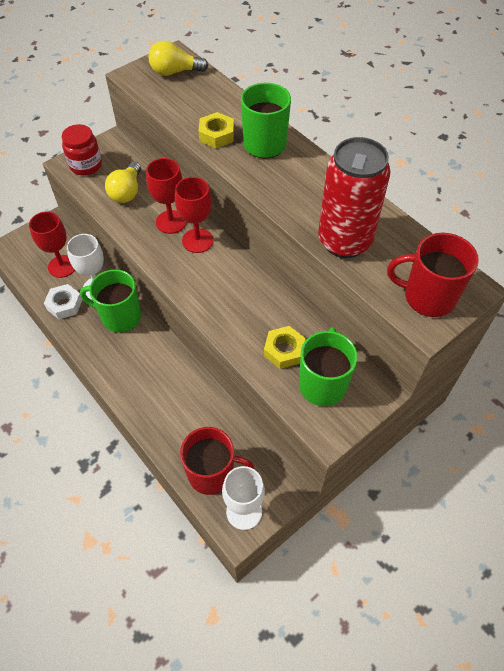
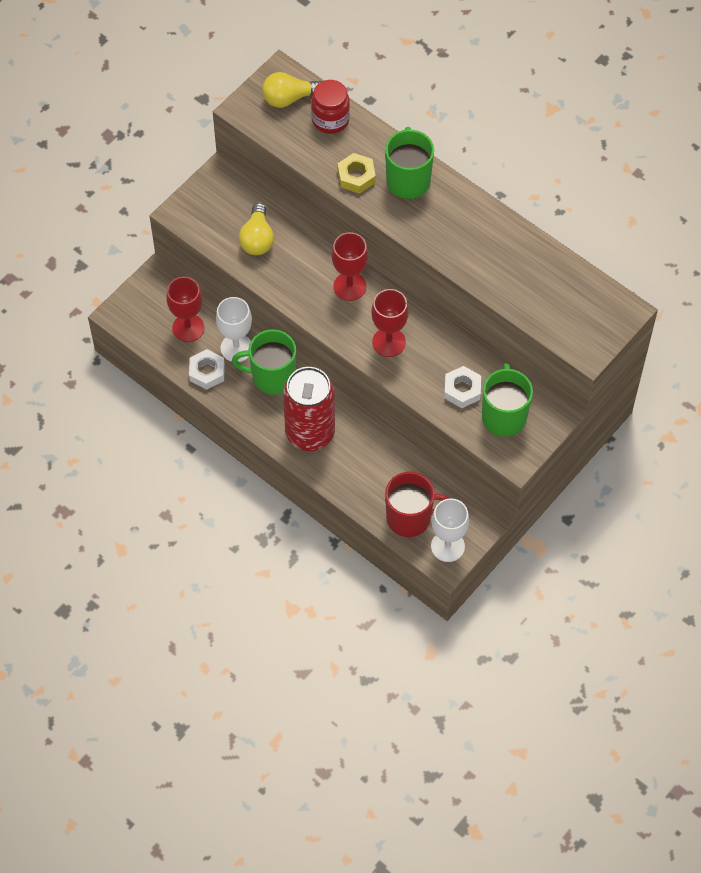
camera: 10 degrees left, 5 degrees up
red jar [62,124,102,176] -> red jar moved to [311,80,350,134]
red goblet [146,158,187,234] -> red goblet moved to [371,289,409,357]
yellow nut [264,326,306,369] -> white nut [444,366,481,408]
red can [318,137,391,258] -> red can moved to [283,367,335,451]
red mug [387,233,479,317] -> none

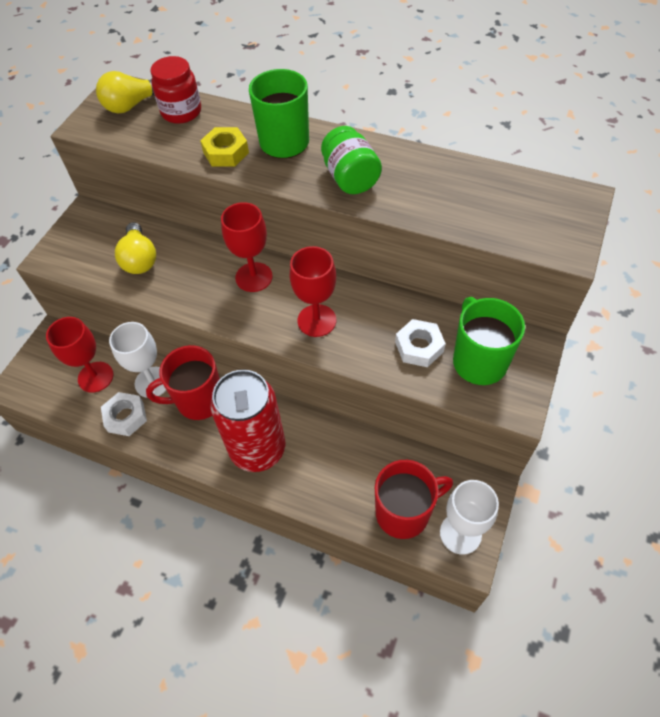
camera: 15 degrees left, 5 degrees down
green mug [232,329,296,394] -> red mug [146,345,220,420]
none -> green jar [321,126,382,194]

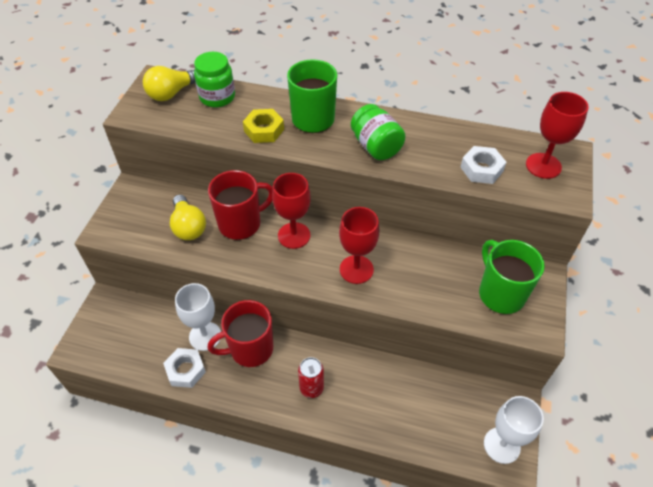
camera: 10 degrees left, 5 degrees down
red goblet [46,317,113,393] -> red goblet moved to [526,92,589,179]
red jar [150,56,201,124] -> green jar [194,52,235,107]
red can [210,370,285,472] -> red can [298,357,324,398], size x0.47
red mug [375,460,453,539] -> red mug moved to [208,170,273,240]
white nut [395,319,446,367] -> white nut moved to [460,146,506,184]

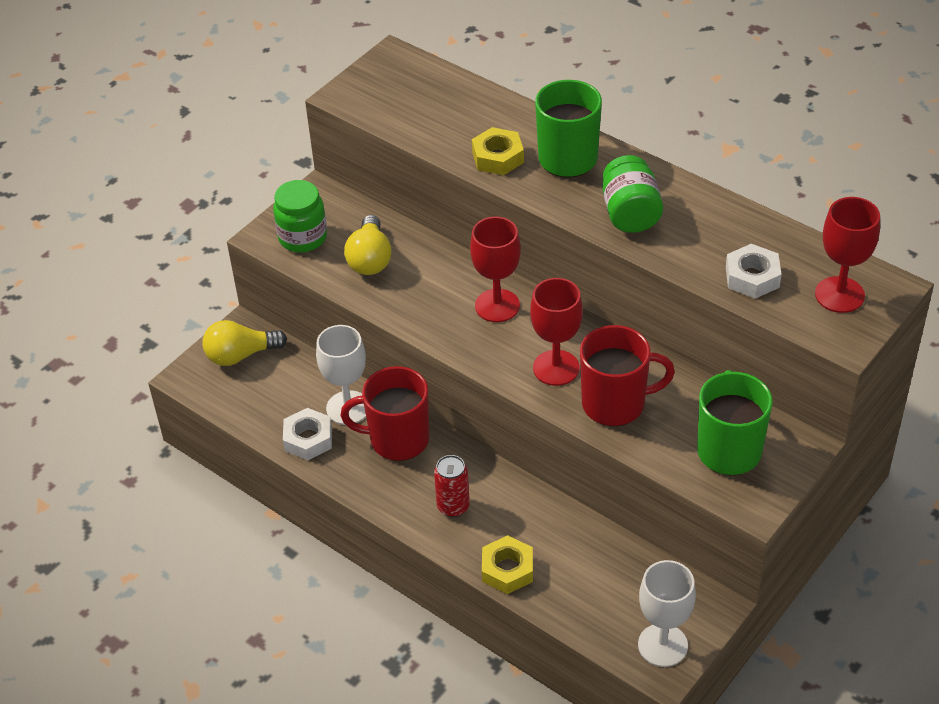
camera: 25 degrees right, 5 degrees down
yellow light bulb [143,66,195,101] -> yellow light bulb moved to [202,320,287,366]
green jar [194,52,235,107] -> green jar moved to [273,180,327,252]
red mug [208,170,273,240] -> red mug moved to [580,325,675,426]
none -> yellow nut [482,535,533,594]

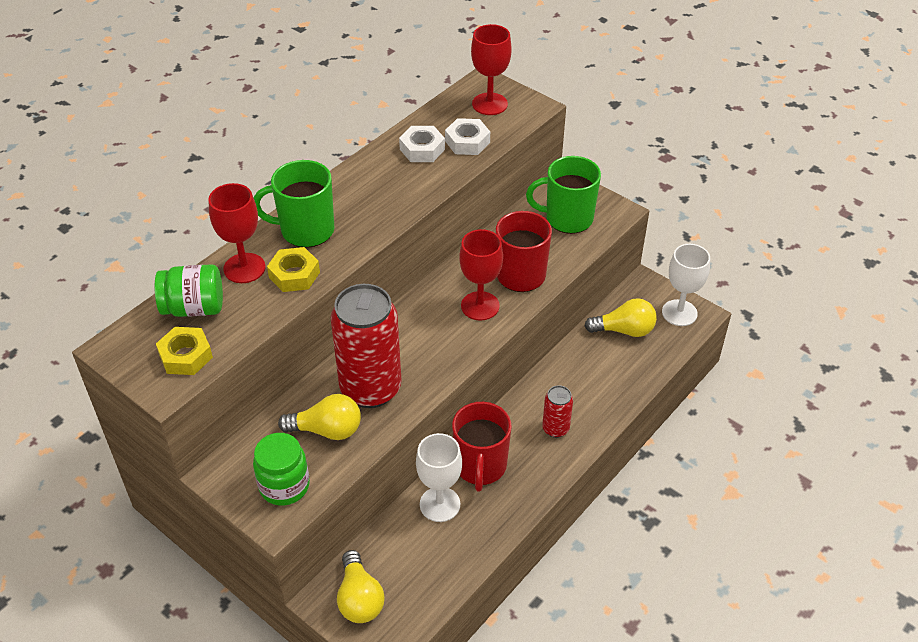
camera: 90 degrees left, 0 degrees up
white nut [283,408,332,460] -> white nut moved to [399,126,445,162]
red goblet [470,217,521,322] -> red goblet moved to [208,183,266,283]
yellow nut [482,535,533,594] -> yellow nut moved to [156,327,213,375]
green jar [602,155,663,233] -> green jar moved to [155,264,223,317]
none -> red can [331,284,402,408]
none -> yellow light bulb [585,298,657,337]

